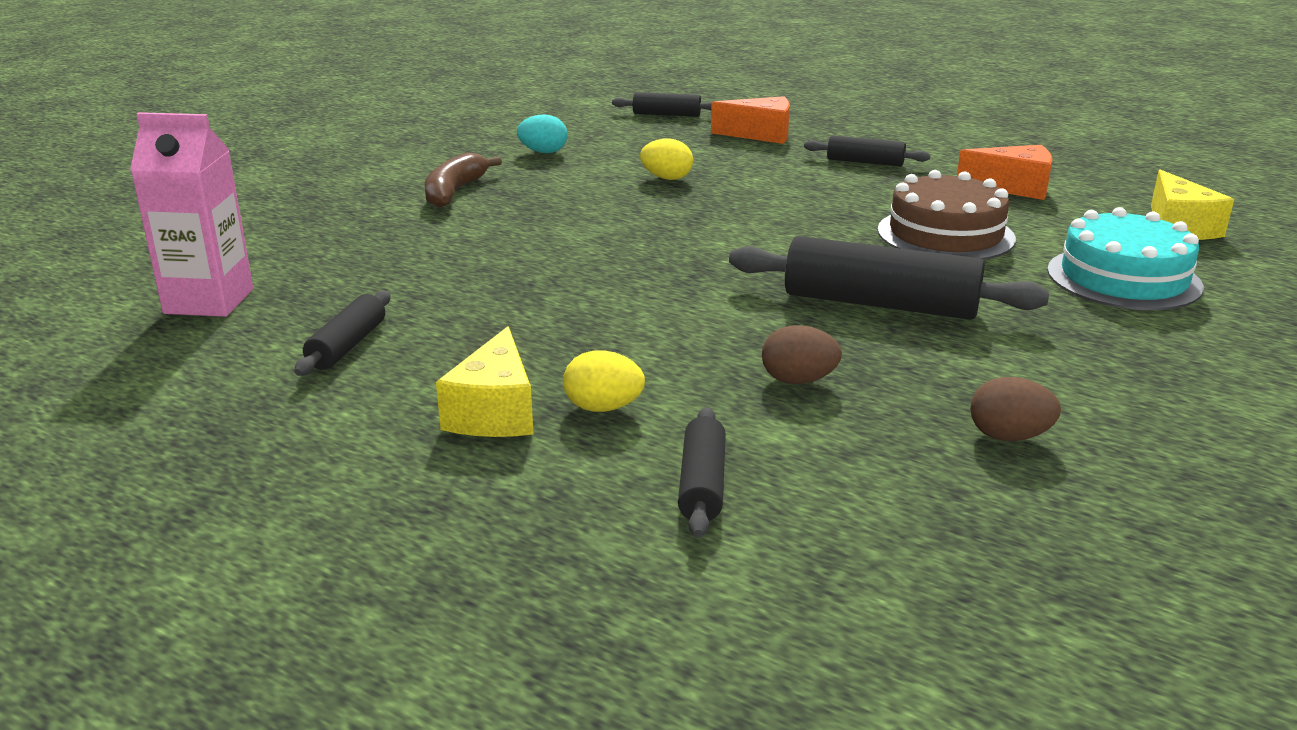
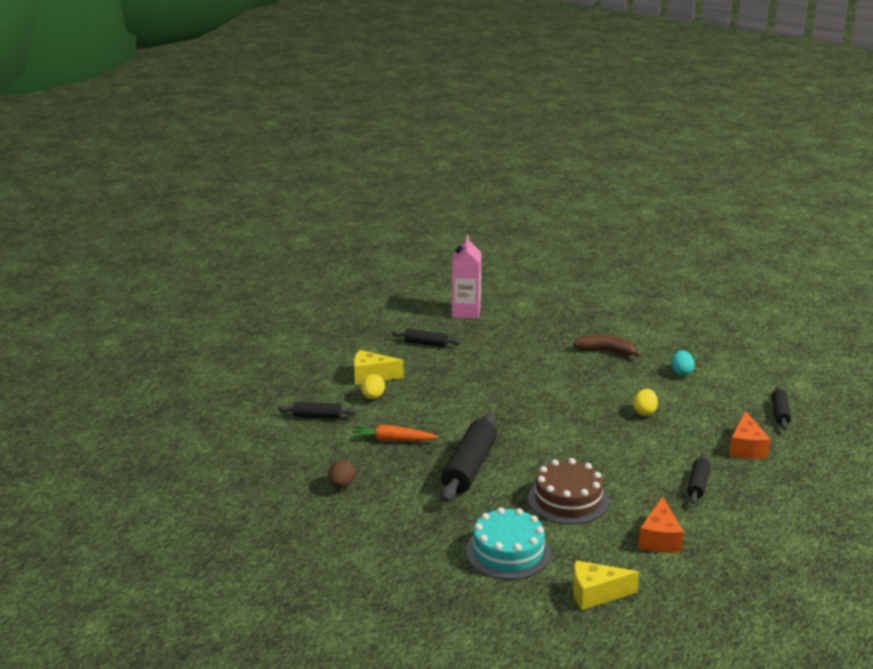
camera: 90 degrees right, 0 degrees up
brown egg [762,325,842,384] -> orange carrot [350,425,438,441]

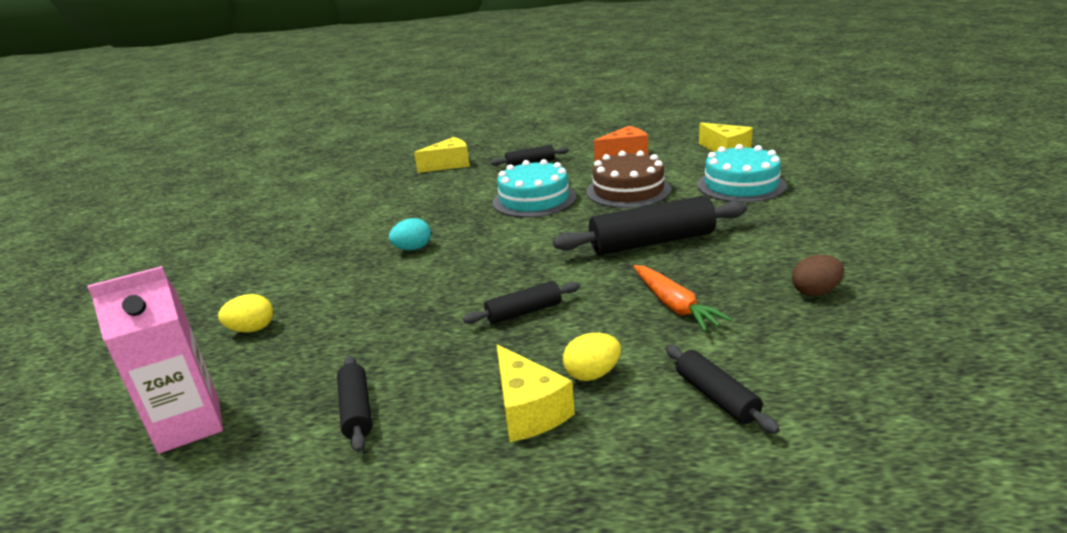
camera: 120 degrees left, 0 degrees up
brown banana [573,335,642,358] -> none
yellow egg [633,389,658,416] -> yellow egg moved to [218,294,273,333]
turquoise egg [671,350,695,376] -> turquoise egg moved to [389,218,431,250]
orange cheese [729,411,771,459] -> yellow cheese [414,137,470,173]
black rolling pin [772,386,791,429] -> black rolling pin moved to [463,281,580,324]
none -> turquoise cake [493,159,577,218]

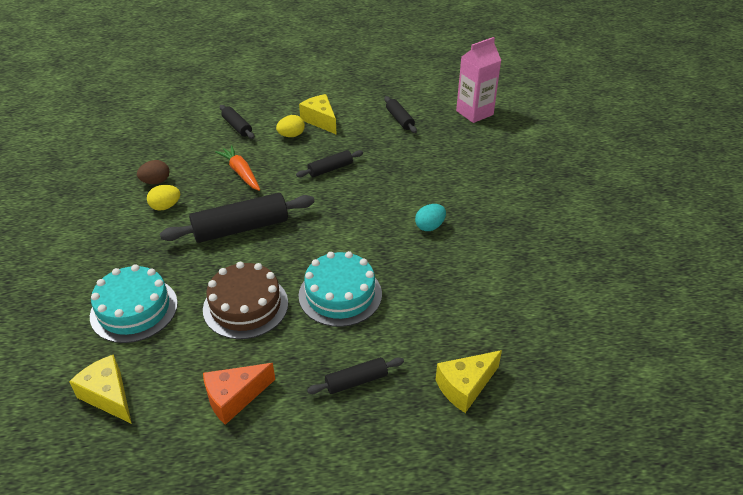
camera: 170 degrees right, 15 degrees up
yellow egg [218,294,273,333] -> yellow egg moved to [147,185,180,211]

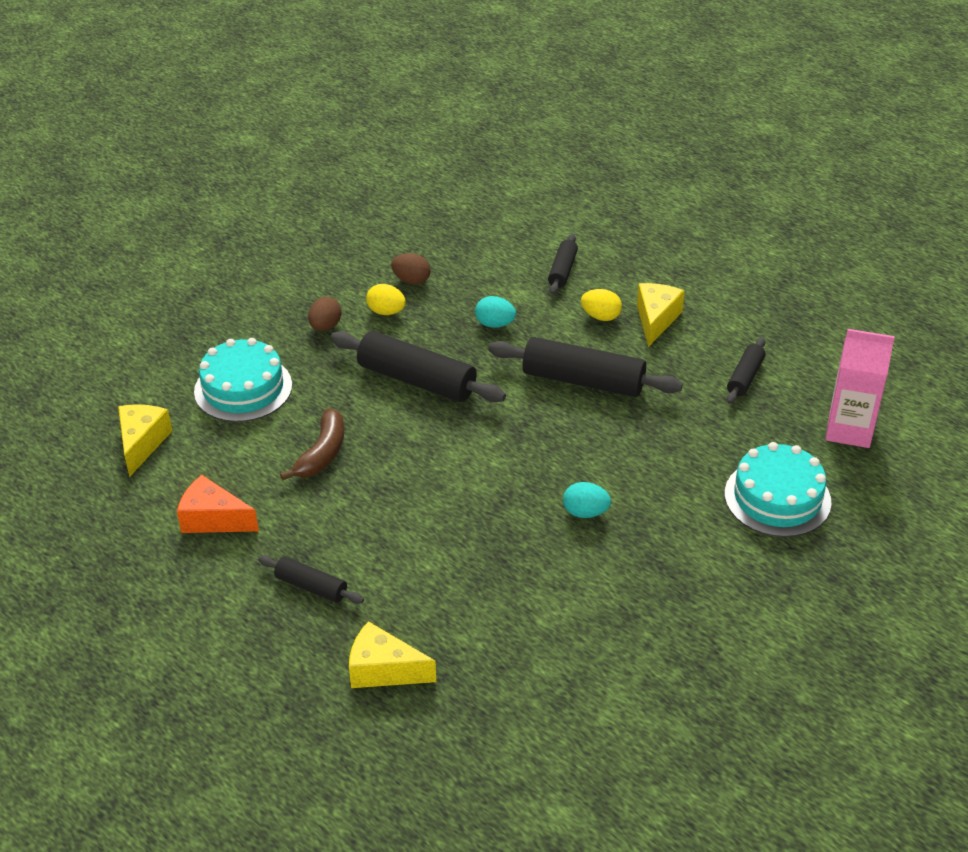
camera: 50 degrees right, 0 degrees up
brown cake [203,262,288,339] -> brown banana [280,408,344,480]
orange carrot [215,145,260,191] -> turquoise egg [475,296,516,328]
black rolling pin [296,150,363,177] -> black rolling pin [488,337,683,397], size x1.87
turquoise cake [299,251,382,327] -> turquoise cake moved to [725,442,831,537]
none -> brown egg [308,297,342,331]

